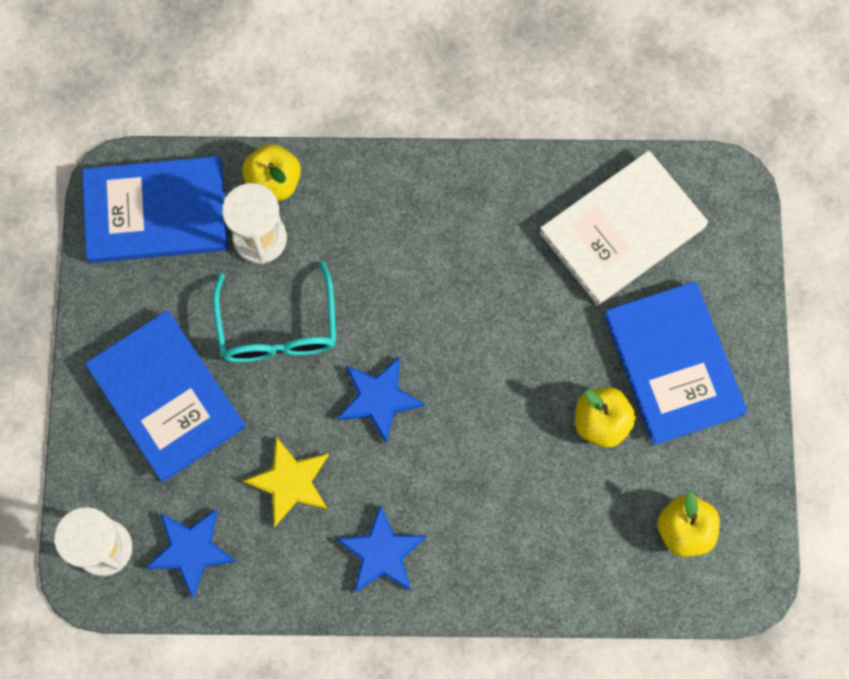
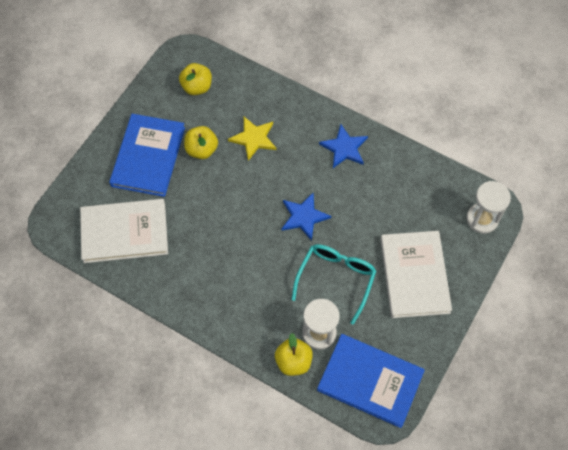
camera: 150 degrees left, 10 degrees down
blue book [85,311,245,482] -> white book [380,231,452,318]
blue star [145,509,237,598] -> none
yellow star [243,437,329,527] -> yellow star moved to [228,117,276,161]

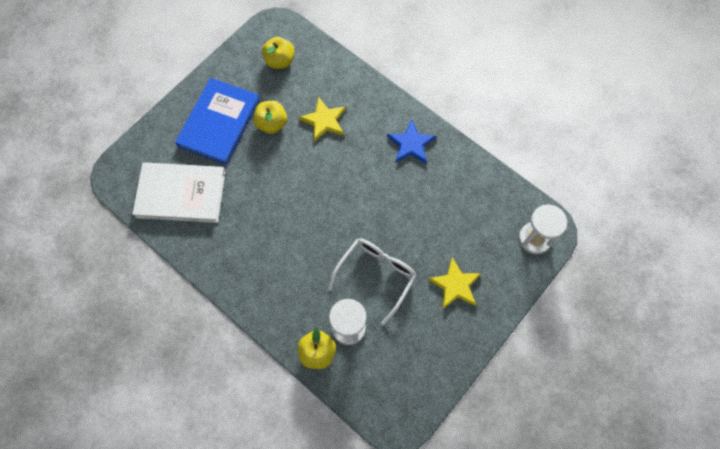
camera: 10 degrees right, 5 degrees up
blue star [281,193,331,241] -> none
turquoise glasses [292,244,376,324] -> white glasses [328,239,416,325]
blue book [317,334,425,428] -> none
white book [380,231,452,318] -> yellow star [428,257,481,309]

